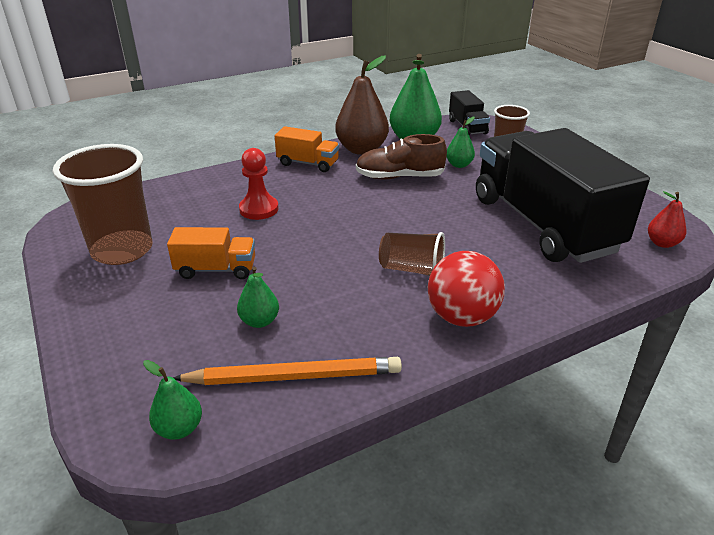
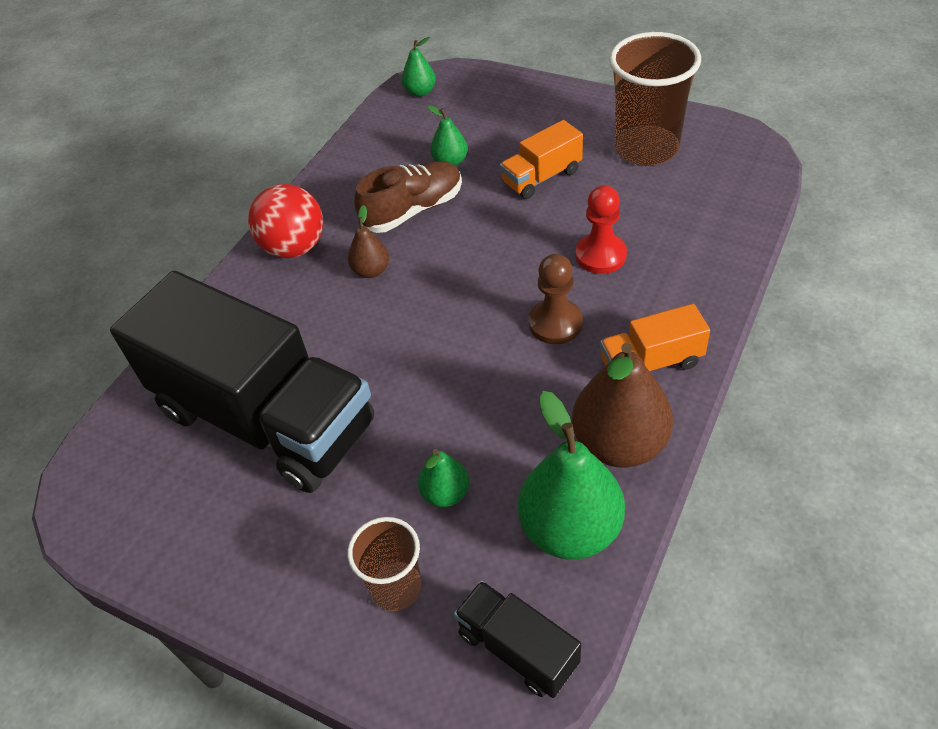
camera: 150 degrees right, 15 degrees up
orange pencil [173,357,402,385] -> none
brown shoe [356,134,447,179] -> brown shoe moved to [354,161,462,233]
brown cup [379,232,445,276] -> brown pear [348,205,389,278]
red pear [648,191,686,248] -> none
none -> brown pawn [529,254,583,344]

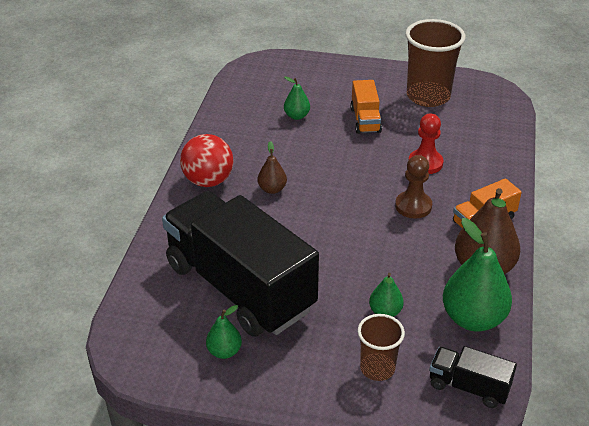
camera: 20 degrees left, 10 degrees down
black truck [110,271,374,493] -> black truck turned 150 degrees counterclockwise [162,191,319,337]
brown shoe [354,161,462,233] -> none
green pear [402,37,436,97] -> green pear moved to [206,305,242,359]
orange truck [500,120,583,199] -> orange truck turned 45 degrees counterclockwise [350,80,382,134]

